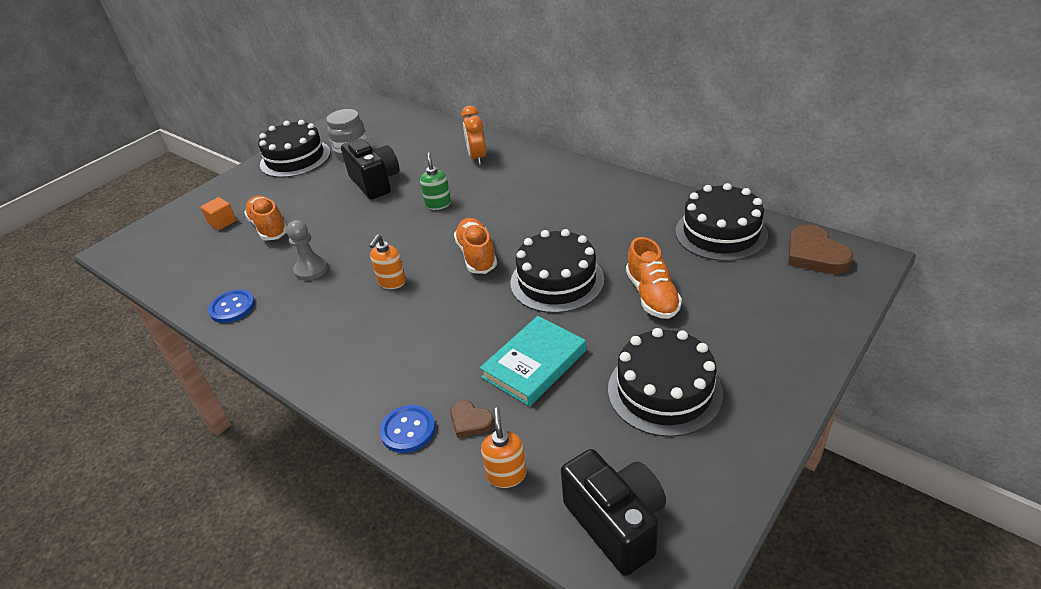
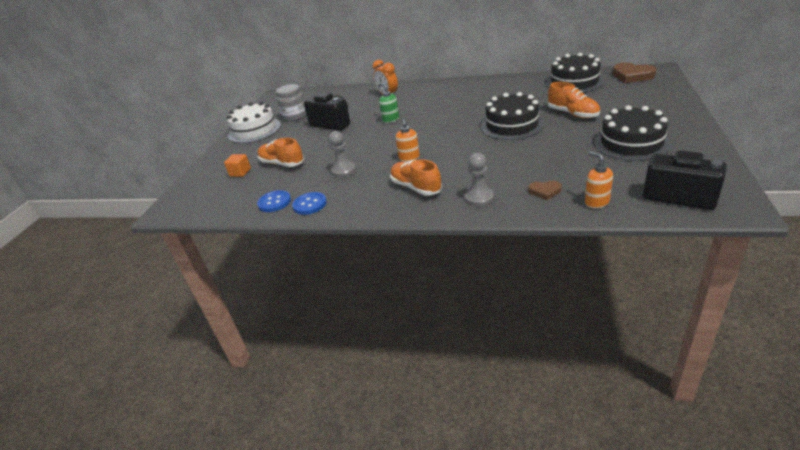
camera: 25 degrees left, 5 degrees down
black cake [258,120,331,178] -> white cake [227,102,281,143]
blue button [380,405,435,453] -> blue button moved to [257,190,291,212]
orange shoe [454,218,497,274] -> orange shoe moved to [390,159,442,196]
turquoise book [480,316,586,407] -> none
none -> grey pawn [465,153,494,206]

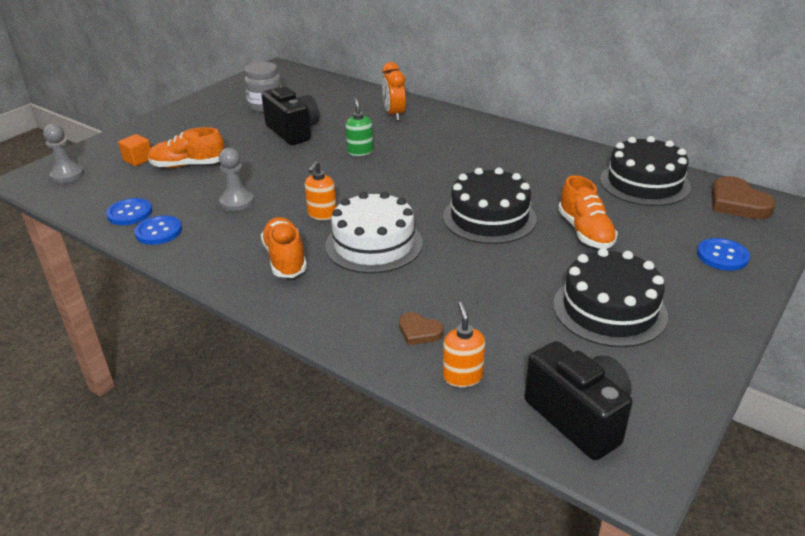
camera: 20 degrees right, 0 degrees up
white cake [227,102,281,143] -> white cake moved to [325,191,423,273]
orange shoe [258,138,304,167] -> orange shoe turned 60 degrees counterclockwise [148,127,224,168]
grey pawn [465,153,494,206] -> grey pawn moved to [43,124,84,183]
none -> blue button [697,238,750,271]

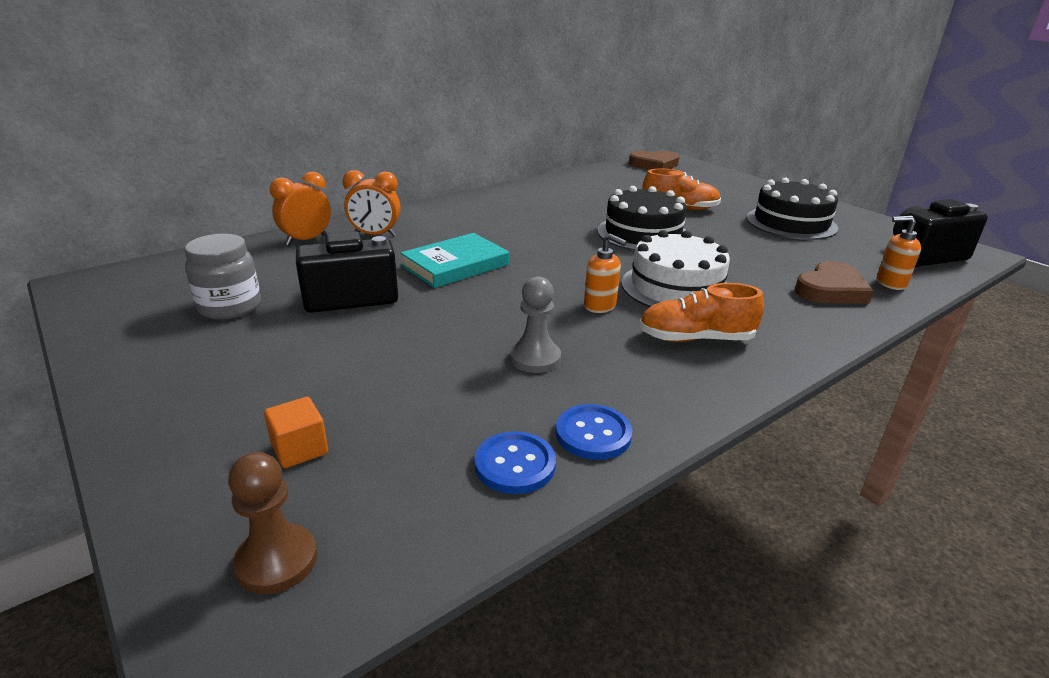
camera: 75 degrees left, 5 degrees down
grey pawn [43,124,84,183] -> brown pawn [228,452,317,594]
orange shoe [148,127,224,168] -> none
green soap dispenser [346,98,373,156] -> turquoise book [400,233,509,288]
brown heart [399,312,444,345] -> brown heart [795,261,874,304], size x1.76
black cake [600,136,691,206] -> none
blue button [697,238,750,271] -> none
none -> orange clock [270,171,331,246]

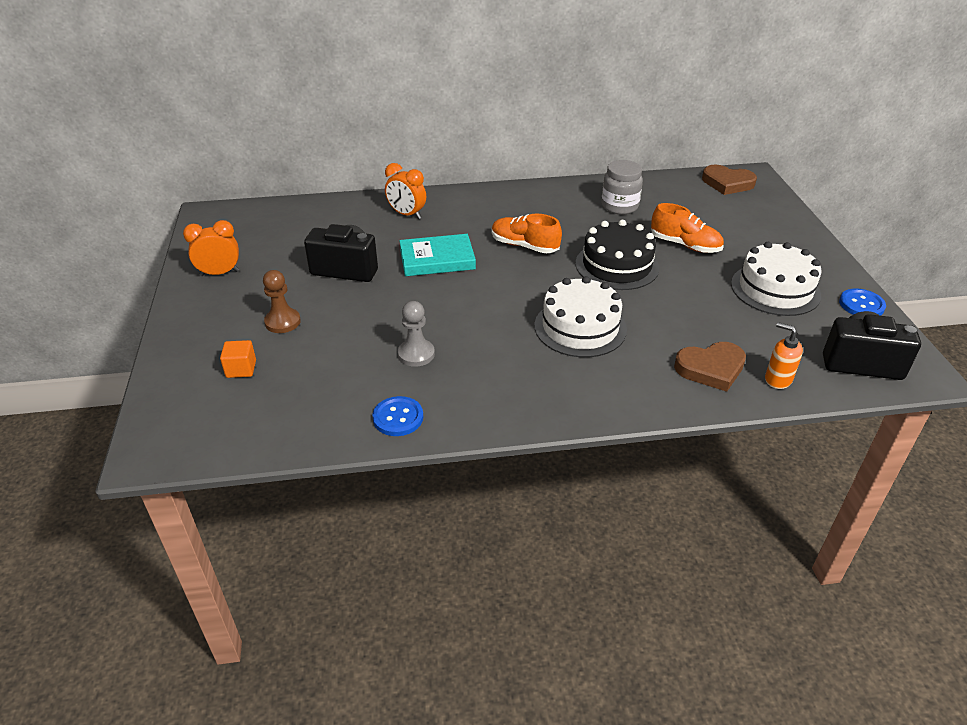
camera: 30 degrees right, 10 degrees up
grey jar [184,234,261,320] -> grey jar moved to [601,160,643,215]
brown pawn [228,452,317,594] -> brown pawn moved to [263,270,301,333]
orange clock [270,171,331,246] -> orange clock moved to [183,220,239,276]
blue button [474,431,556,494] -> blue button moved to [839,288,886,316]
orange soap dispenser [584,234,627,313] -> none
orange shoe [639,283,764,342] -> orange shoe moved to [492,214,562,254]
black cake [746,177,838,240] -> white cake [731,242,821,316]

